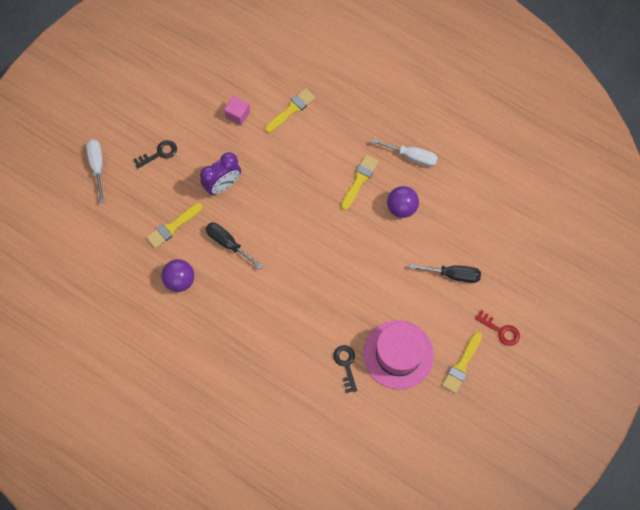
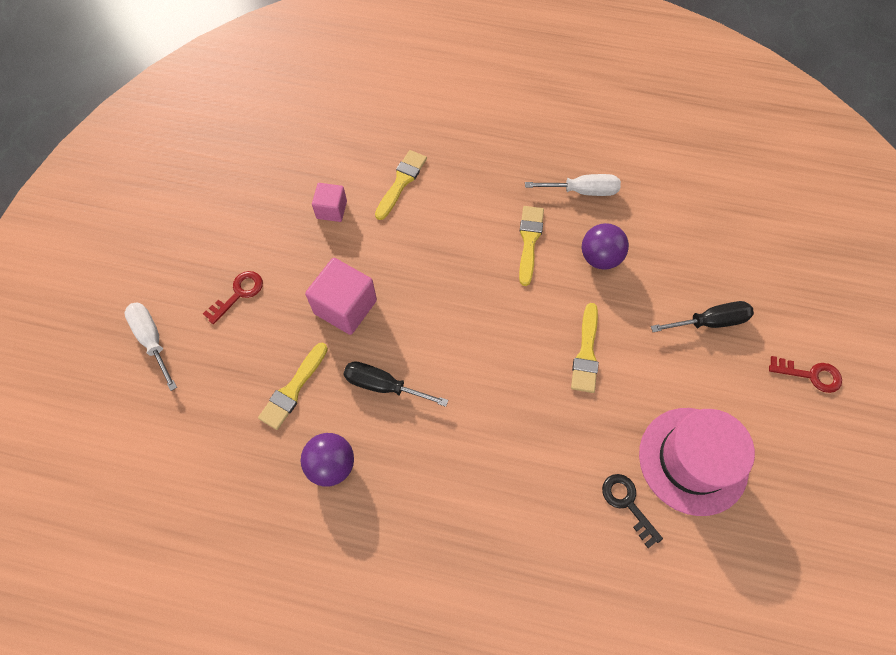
camera: 20 degrees left, 5 degrees down
black key [133,140,177,169] -> red key [203,271,263,324]
purple clock [200,152,241,195] -> pink cube [305,258,377,335]
yellow brush [442,332,482,393] -> yellow brush moved to [571,303,599,393]

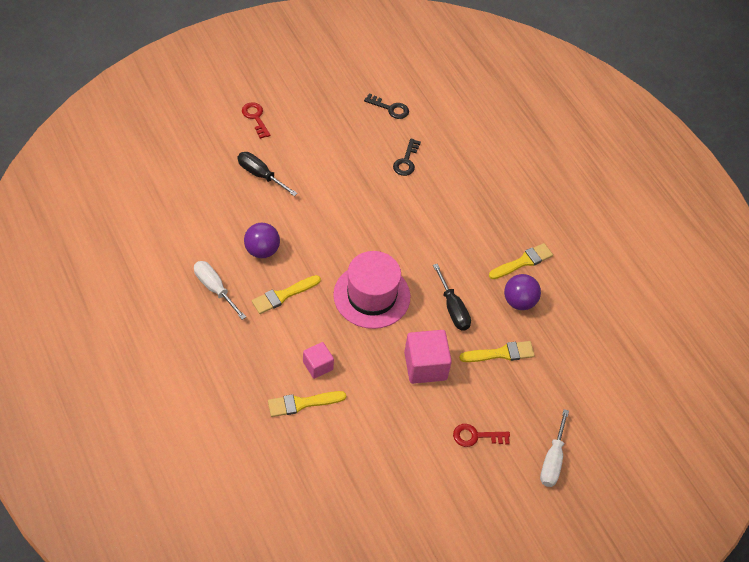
camera: 135 degrees left, 10 degrees down
pink cube [312,183,347,222] -> pink cube moved to [303,342,334,379]
yellow brush [571,303,599,393] -> yellow brush moved to [489,243,553,279]
pink hat [639,408,755,516] -> pink hat moved to [333,251,410,329]
none -> black key [364,93,409,119]

